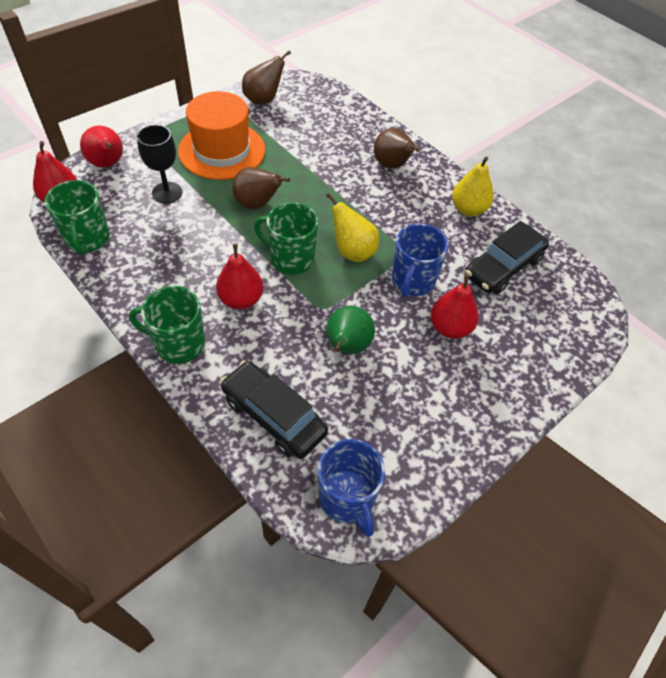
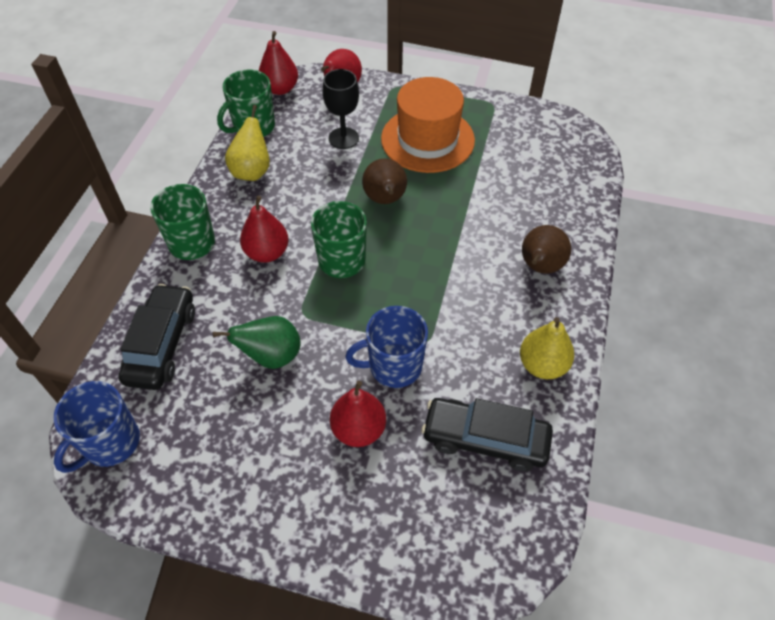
camera: 60 degrees right, 0 degrees up
brown pear [242,50,291,105] -> none
yellow pear [326,193,379,262] -> yellow pear moved to [225,105,270,181]

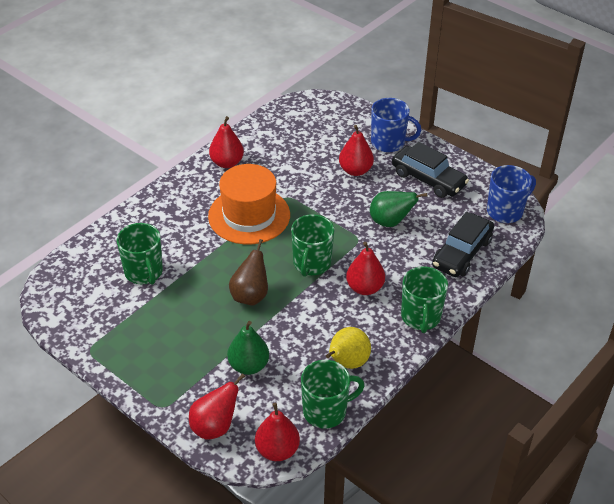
camera: 155 degrees left, 10 degrees down
black goblet [323,69,359,149] -> green pear [227,321,269,375]
blue mug [345,306,428,388] -> blue mug moved to [371,98,421,152]
orange hat [381,77,475,173] -> orange hat moved to [208,164,290,244]
black car [421,398,553,471] -> black car moved to [392,142,469,198]
yellow pear [520,317,574,379] -> red pear [209,116,244,168]
brown pear [522,225,571,274] -> none
none -> green mug [117,223,163,285]

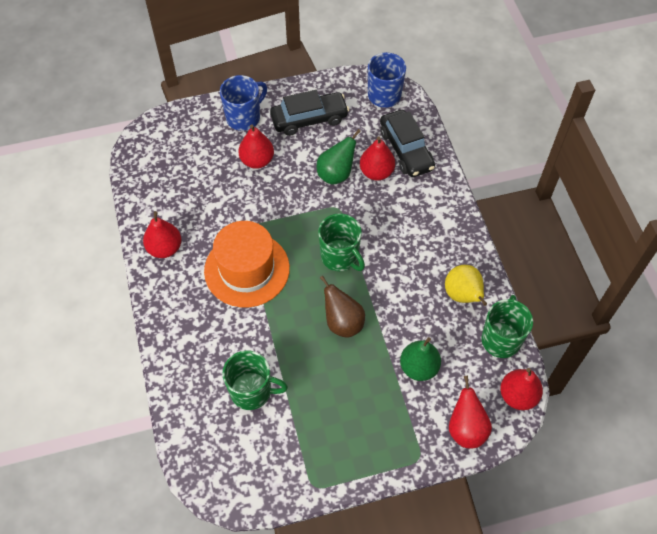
camera: 55 degrees left, 15 degrees up
red pear [346,242,385,295] -> red pear moved to [360,137,395,181]
green mug [401,266,448,333] -> none

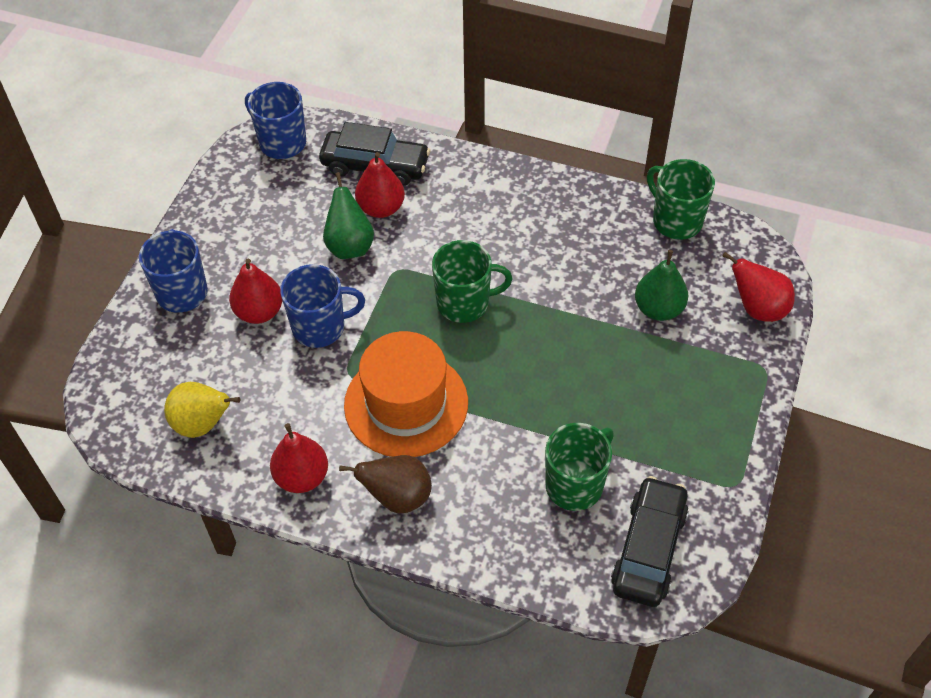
camera: 55 degrees left, 5 degrees down
black car [270,90,349,136] -> black car moved to [611,476,689,607]
brown pear [320,276,365,338] -> brown pear moved to [339,455,432,514]
yellow pear [445,265,487,306] -> yellow pear moved to [164,382,241,438]
red pear [500,368,543,410] -> none
none -> blue mug [280,264,365,348]

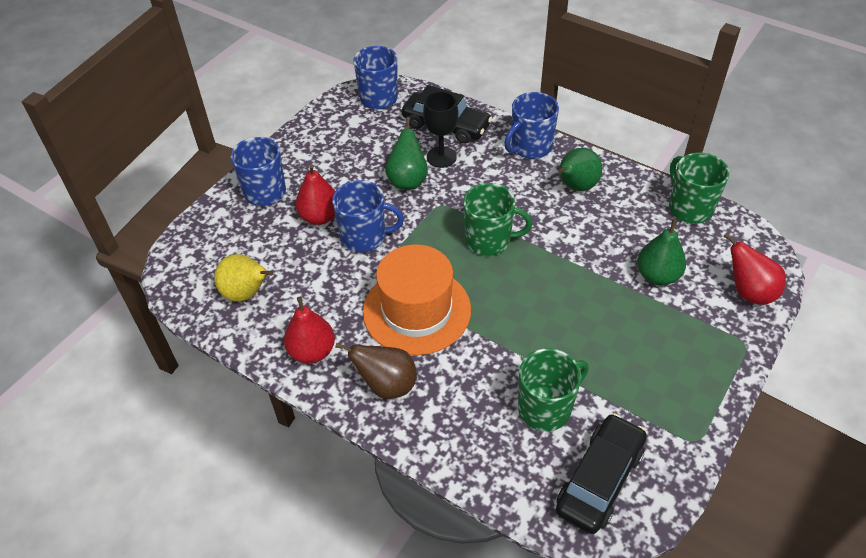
camera: 15 degrees right, 5 degrees down
red pear [355,152,405,218] -> black goblet [423,91,458,168]
none -> blue mug [504,92,559,159]
none -> green pear [558,148,602,191]

